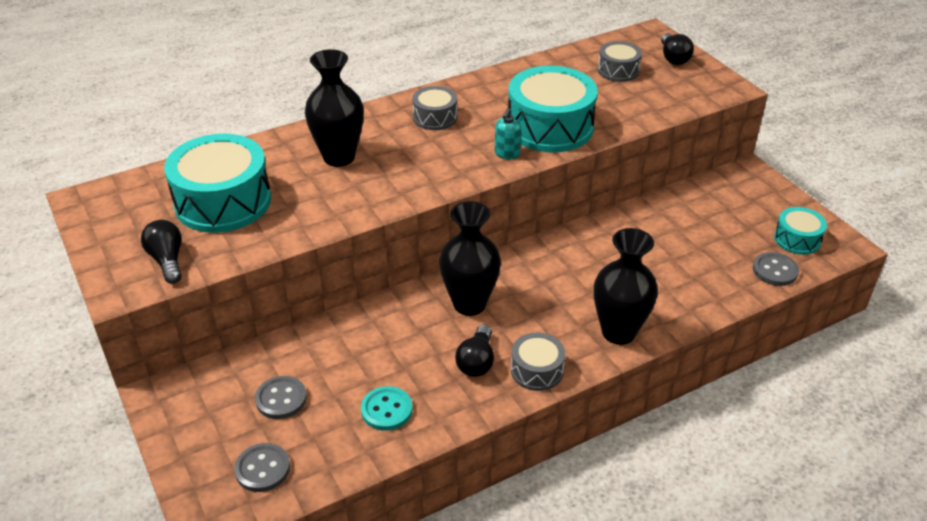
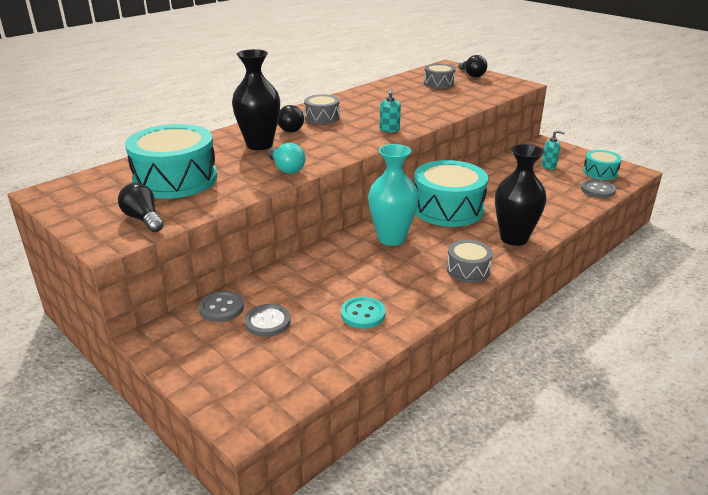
camera: 15 degrees left, 10 degrees down
grey button [234,443,290,492] -> grey button moved to [199,291,244,322]
black vase [439,201,501,316] -> turquoise vase [368,144,419,246]
black light bulb [455,325,494,377] -> black light bulb moved to [278,105,304,132]
turquoise drum [508,66,598,153] -> turquoise drum moved to [414,160,488,227]
none -> turquoise light bulb [268,143,306,174]
none -> turquoise soap dispenser [542,130,565,170]

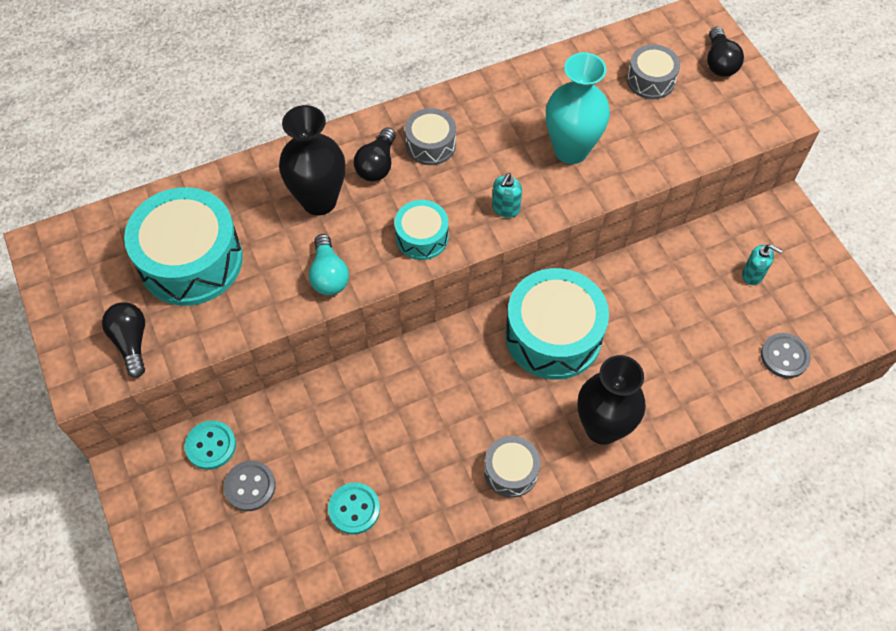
camera: 20 degrees right, 30 degrees up
grey button [199,291,244,322] -> turquoise button [185,420,236,470]
turquoise vase [368,144,419,246] -> turquoise vase moved to [546,52,610,164]
turquoise drum [583,150,622,180] -> turquoise drum moved to [394,200,448,260]

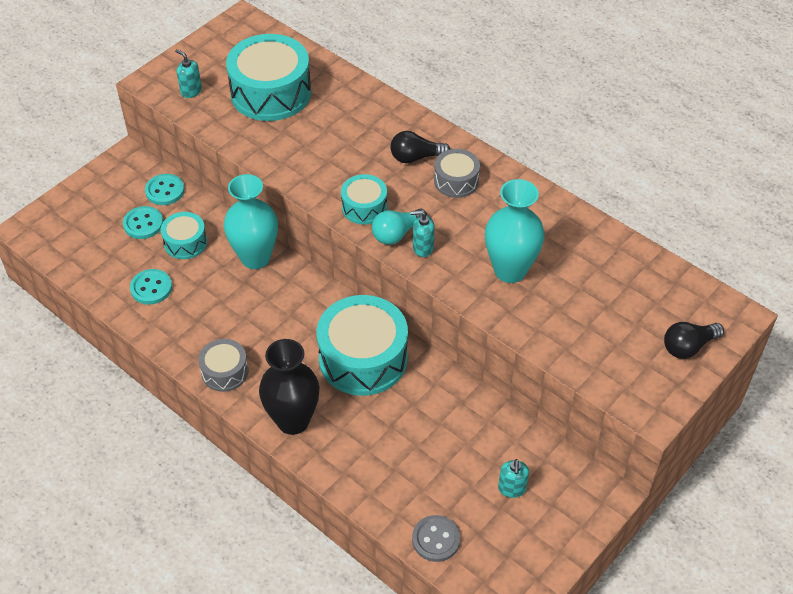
camera: 65 degrees right, 10 degrees down
black light bulb [102,302,145,378] -> turquoise soap dispenser [175,49,202,98]
grey button [223,460,276,511] -> turquoise button [123,206,163,239]
black vase [279,105,345,215] -> none
turquoise light bulb [309,234,349,295] -> turquoise light bulb moved to [372,208,427,245]
grey drum [627,44,680,99] -> none
none -> turquoise drum [161,212,207,259]
none -> turquoise vase [224,174,278,269]

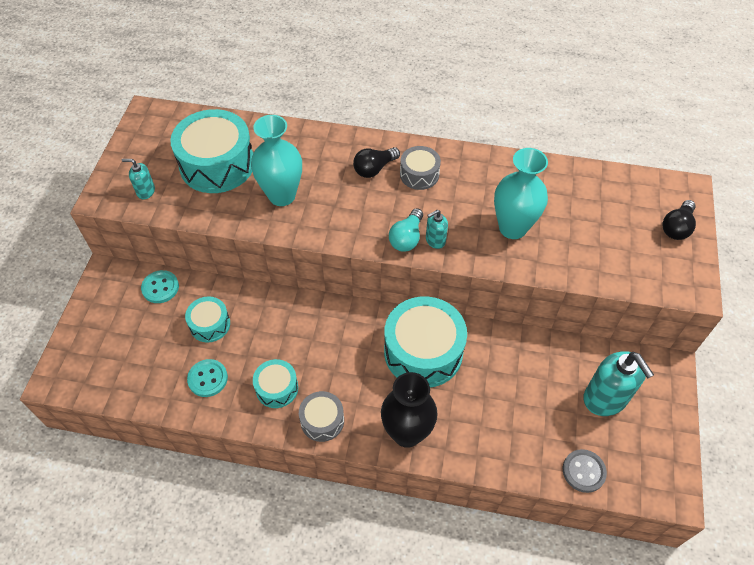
camera: 30 degrees left, 5 degrees up
turquoise button [123,206,163,239] -> none
turquoise vase [224,174,278,269] -> turquoise vase moved to [251,115,302,206]
turquoise drum [341,174,387,224] -> turquoise drum moved to [253,359,298,408]
turquoise soap dispenser [498,459,529,498] -> turquoise soap dispenser [583,351,654,416], size x2.01

